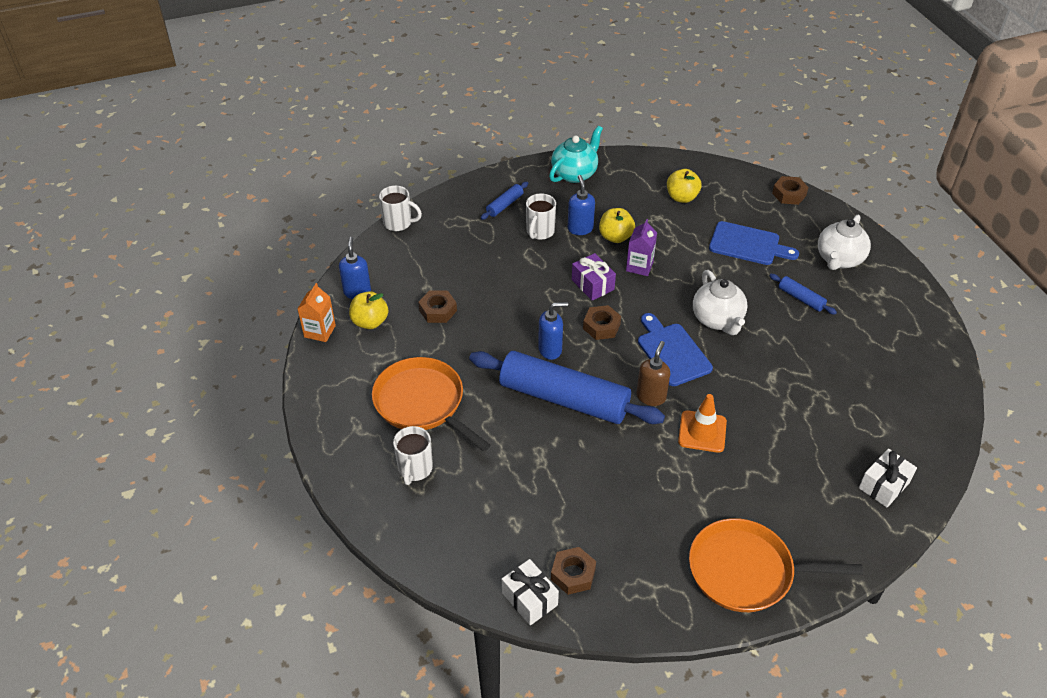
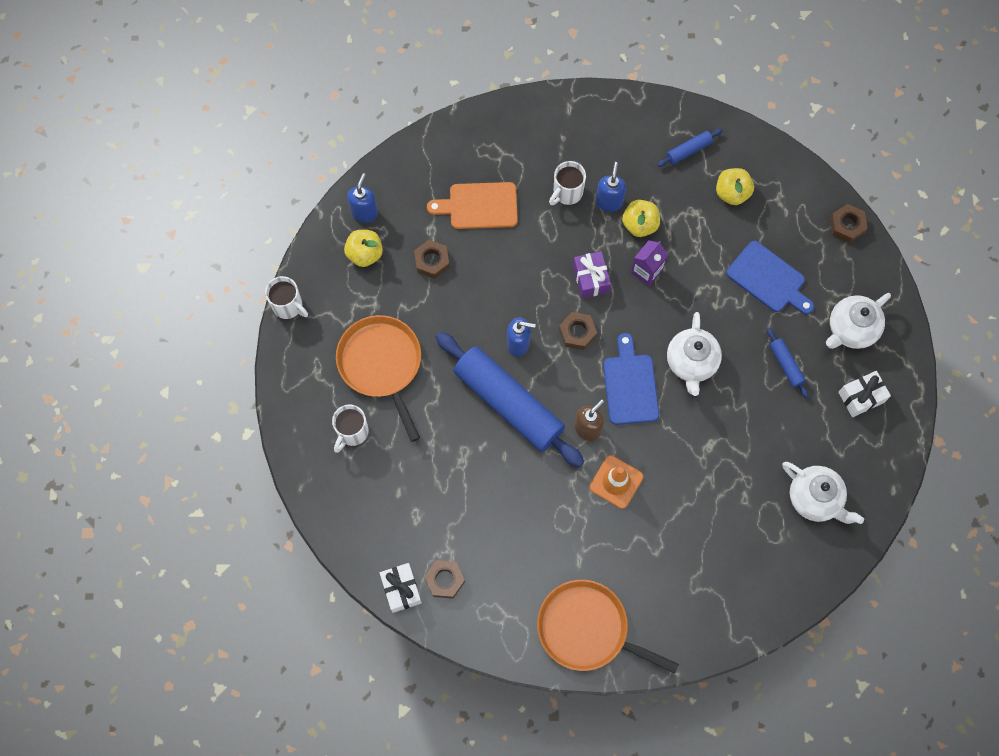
camera: 20 degrees right, 25 degrees up
orange carton [298,283,336,342] -> none
white mug [379,185,422,231] -> white mug moved to [265,276,308,319]
blue rolling pin [481,182,528,220] -> blue rolling pin moved to [657,129,722,167]
turquoise teapot [549,125,603,183] -> none
white gift [859,449,917,507] -> white gift moved to [838,371,891,417]
none -> orange cutting board [427,182,518,229]
none -> white teapot [783,462,864,524]

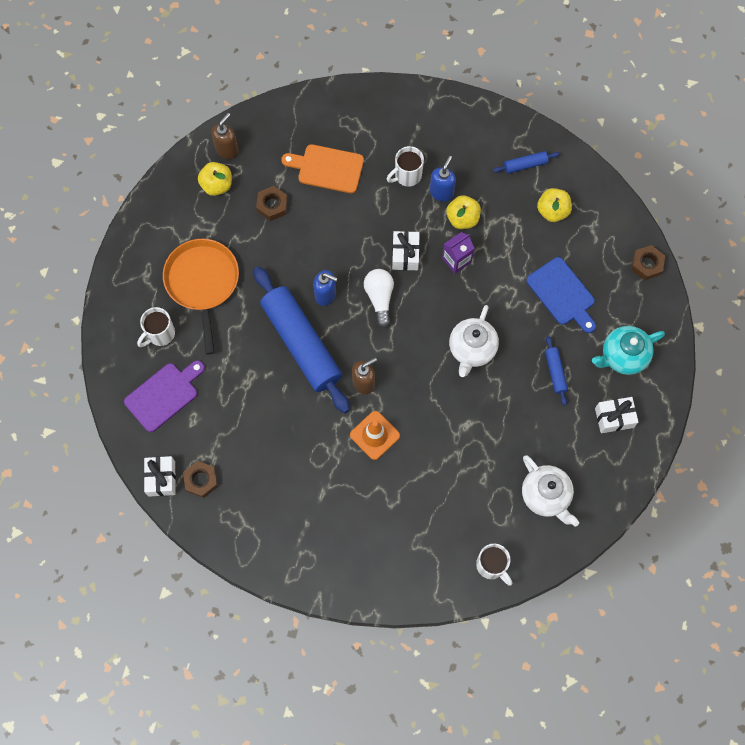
camera: 15 degrees right, 0 degrees up
white mug [265,276,308,319] -> white mug moved to [476,544,512,586]
blue soap dispenser [347,173,378,223] -> brown soap dispenser [211,113,239,159]
orange pan [537,580,679,673] -> none
brown nut [559,312,597,350] -> white light bulb [364,269,394,328]
purple gift [573,251,611,298] -> white gift [392,231,420,270]
blue cutting board [603,333,659,425] -> none
white teapot [826,293,891,349] -> turquoise teapot [592,326,665,375]
none -> purple cutting board [124,360,205,432]

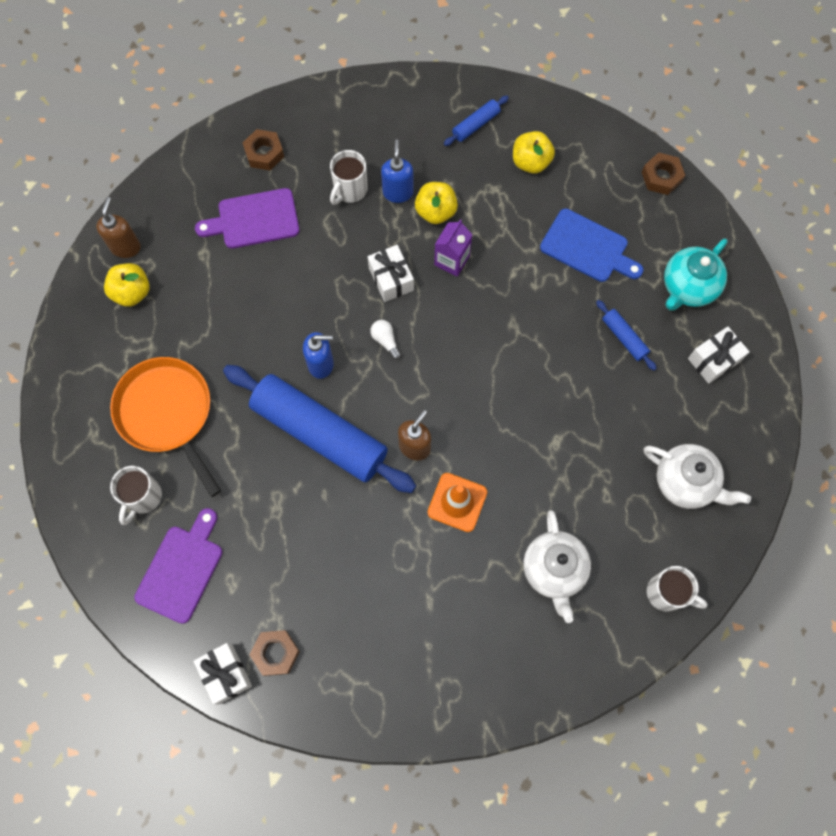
camera: 25 degrees left, 0 degrees up
brown nut [256,186,288,221] -> brown nut moved to [243,129,284,171]
orange cutting board [281,144,364,193] -> purple cutting board [195,188,300,249]
white light bulb [364,269,394,328] -> white light bulb [370,320,402,360], size x0.59
white teapot [449,305,499,377] -> white teapot moved to [524,510,591,623]

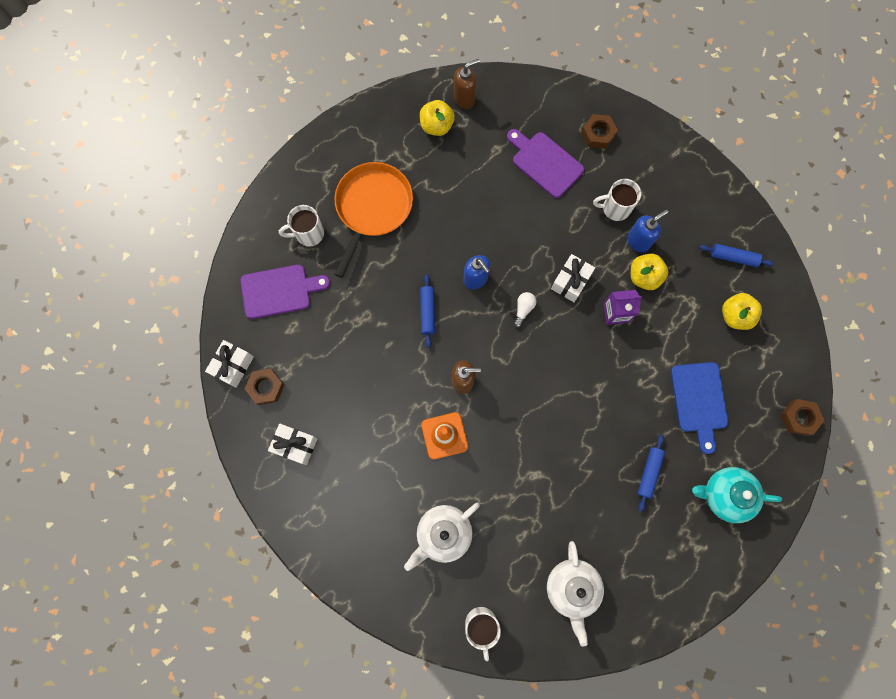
camera: 55 degrees right, 5 degrees up
blue rolling pin [223,365,416,493] -> blue rolling pin [420,274,435,348], size x0.41
white gift [688,327,750,384] -> white gift moved to [268,423,318,465]

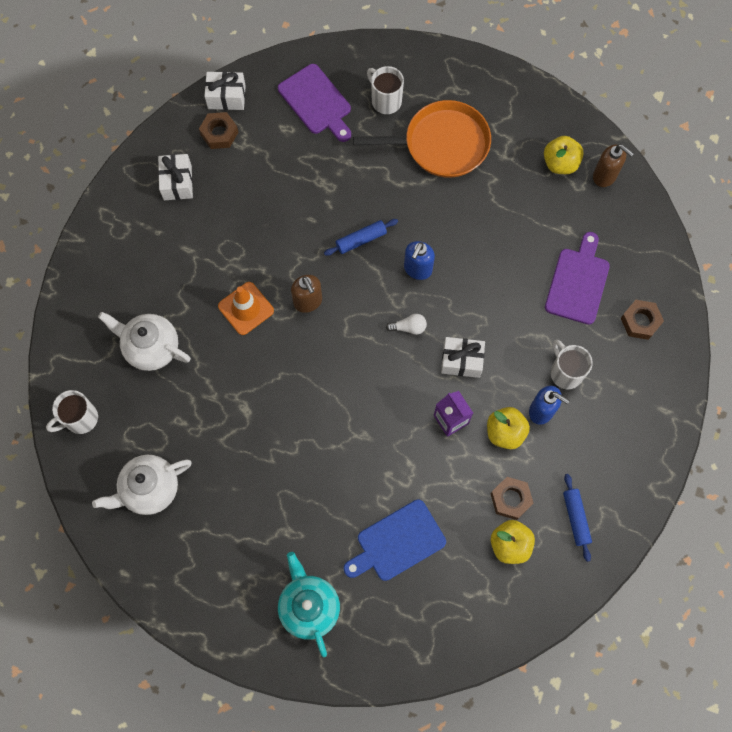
camera: 65 degrees right, 5 degrees down
blue rolling pin [638,435,665,512] -> none
brown nut [781,399,824,436] -> brown nut moved to [491,477,533,520]

